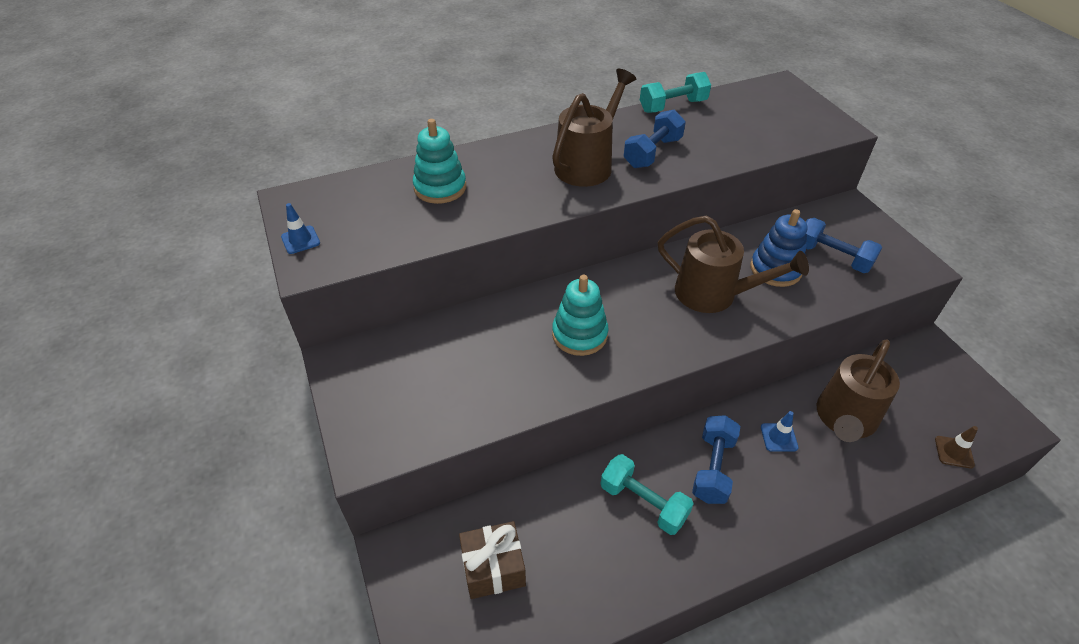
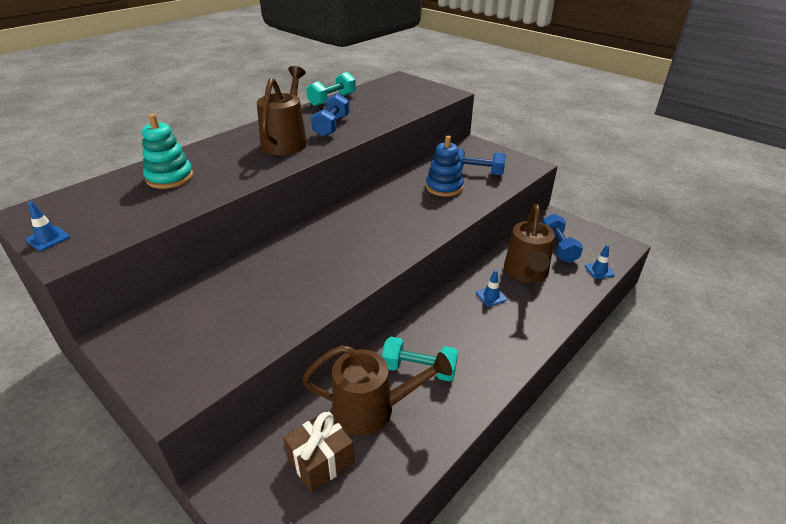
camera: 25 degrees left, 10 degrees down
turquoise stacking toy [552,275,608,356] -> none
brown watering can [658,216,809,313] -> brown watering can moved to [302,345,452,435]
blue dumbbell [692,415,740,504] -> blue dumbbell moved to [542,213,583,263]
brown traffic cone [935,426,978,468] -> blue traffic cone [585,245,615,279]

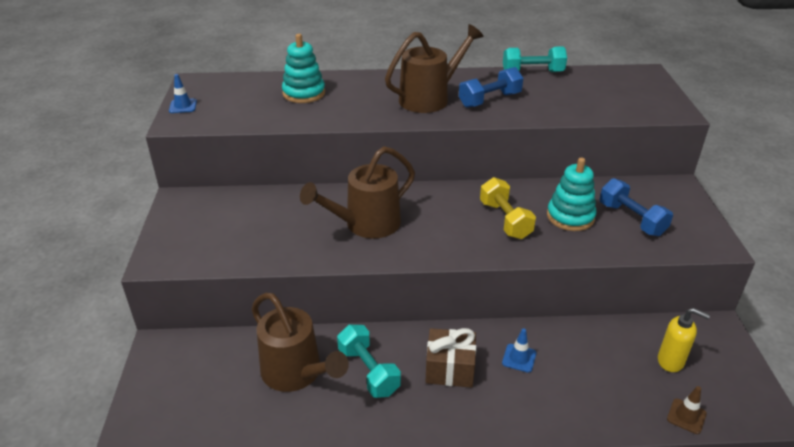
camera: 45 degrees right, 0 degrees up
brown gift [284,411,354,492] -> brown gift moved to [426,328,476,388]
blue stacking toy [426,136,464,197] -> turquoise stacking toy [547,158,596,231]
brown watering can [504,204,555,282] -> brown watering can moved to [300,146,415,239]
blue dumbbell [542,213,583,263] -> yellow soap dispenser [658,308,710,372]
blue traffic cone [585,245,615,279] -> brown traffic cone [667,386,707,434]
none -> yellow dumbbell [480,177,536,239]

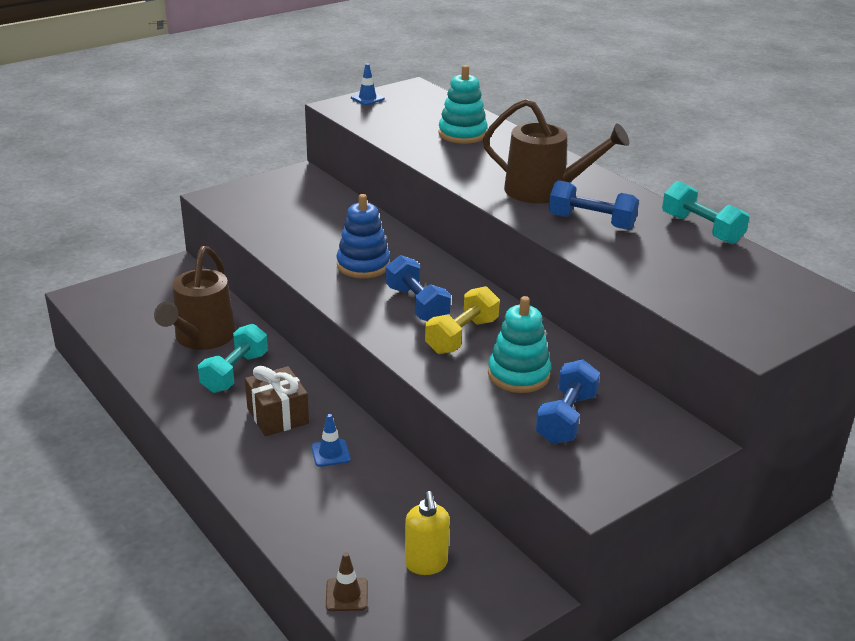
camera: 55 degrees right, 5 degrees down
brown watering can [300,146,415,239] -> blue stacking toy [336,194,390,278]
none -> blue dumbbell [386,255,451,321]

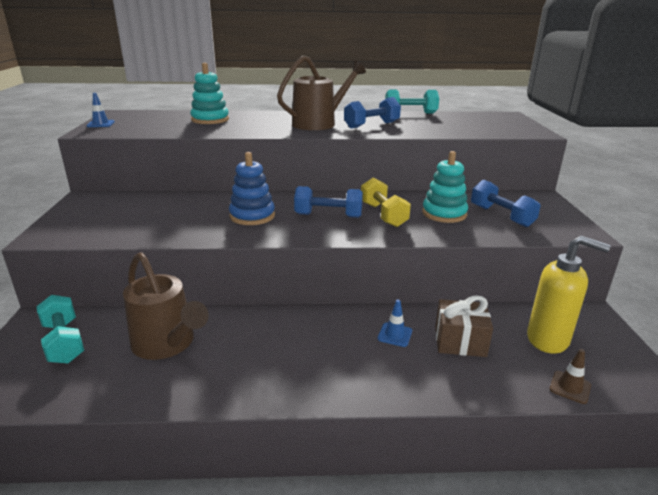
camera: 55 degrees left, 5 degrees down
turquoise dumbbell [198,324,268,393] -> turquoise dumbbell moved to [36,295,84,364]
brown gift [245,366,309,436] -> brown gift moved to [435,295,493,357]
yellow soap dispenser [405,491,450,575] -> yellow soap dispenser [527,236,611,354], size x1.53

